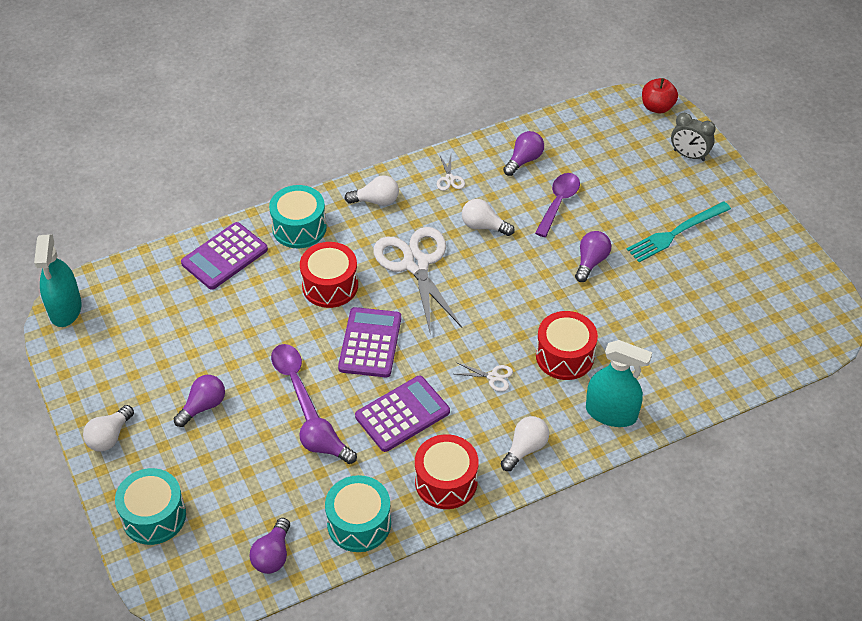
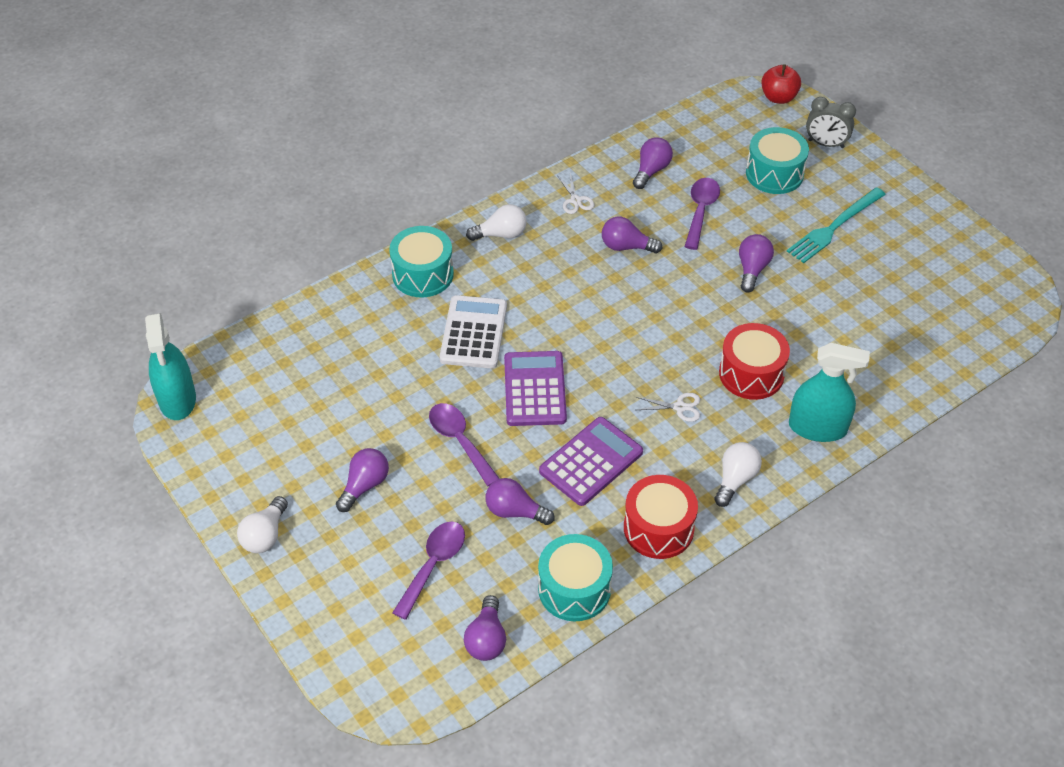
camera: 10 degrees left, 0 degrees up
turquoise drum [115,468,186,545] -> turquoise drum moved to [746,127,809,194]
purple calculator [181,222,268,290] -> none
red drum [300,242,358,308] -> white calculator [440,295,507,369]
white scissors [373,227,462,336] -> none
white light bulb [462,199,515,236] -> purple light bulb [602,217,662,253]
none -> purple spoon [392,522,465,620]

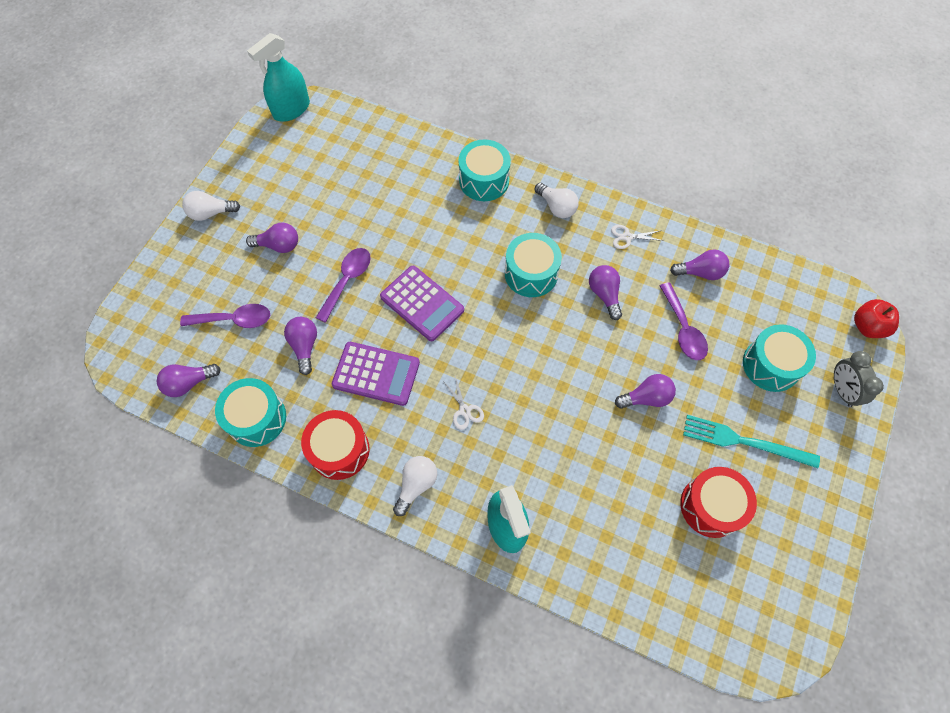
camera: 60 degrees right, 15 degrees up
white calculator [440,295,507,369] -> none
purple calculator [504,351,567,426] -> purple calculator turned 75 degrees clockwise [380,266,464,341]
white scissors [557,173,594,214] -> white scissors turned 45 degrees clockwise [611,225,664,249]
purple spoon [684,178,720,250] -> purple spoon turned 90 degrees clockwise [660,282,708,360]
white light bulb [714,442,762,507] -> white light bulb turned 60 degrees counterclockwise [393,456,437,516]
red drum [719,323,790,400] -> red drum moved to [680,467,757,538]
none -> turquoise drum [505,233,562,297]

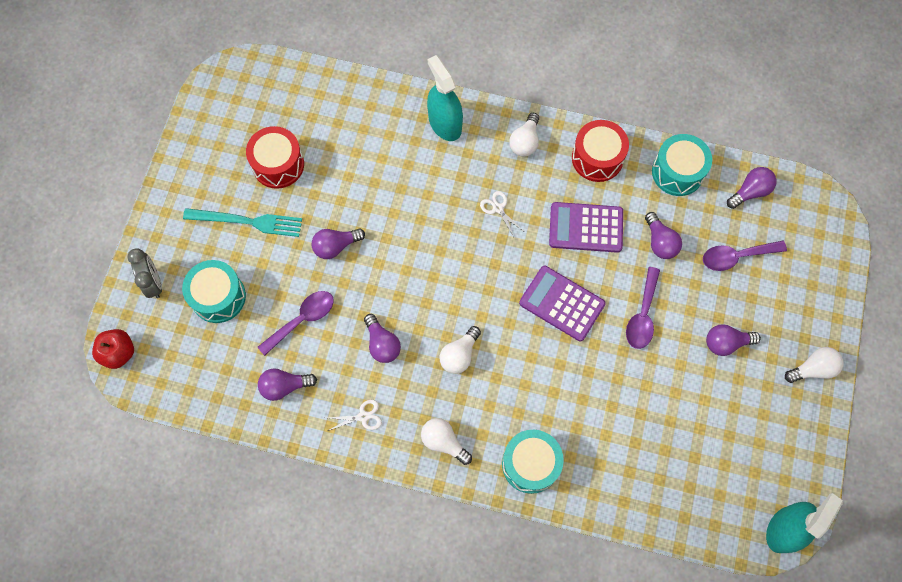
camera: 170 degrees right, 5 degrees up
turquoise drum [505,233,562,297] -> white light bulb [440,326,481,374]
purple spoon [660,282,708,360] -> purple spoon turned 75 degrees clockwise [258,291,334,356]

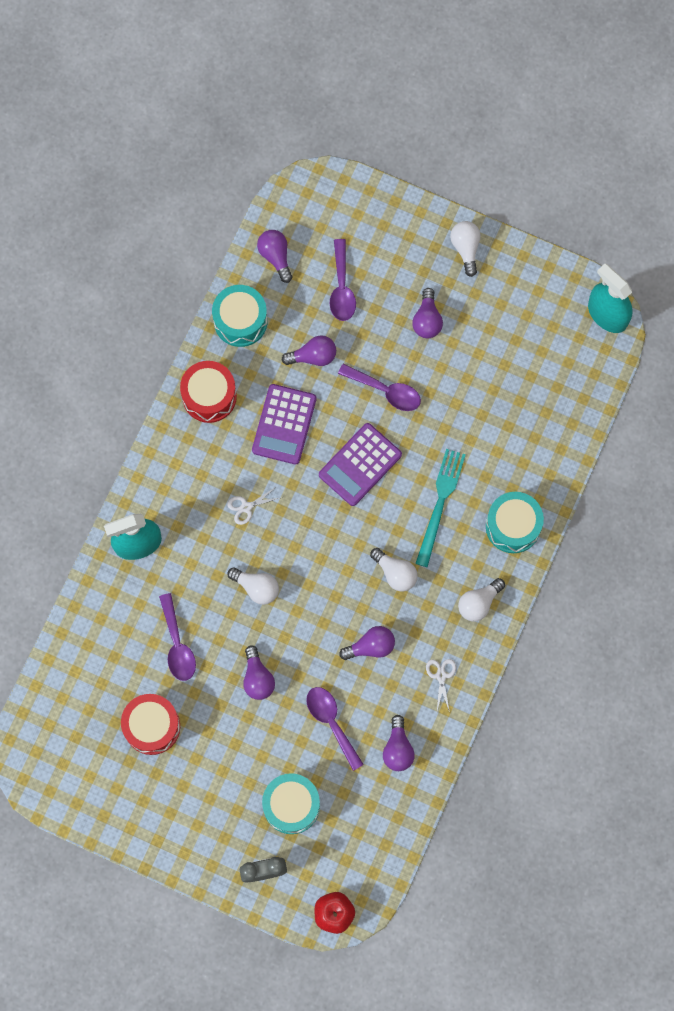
camera: 80 degrees left, 5 degrees up
turquoise fork [183,208,302,237] -> turquoise fork moved to [415,449,466,567]
white light bulb [509,113,539,157] -> white light bulb moved to [227,567,279,605]
none -> purple spoon [159,593,196,681]

